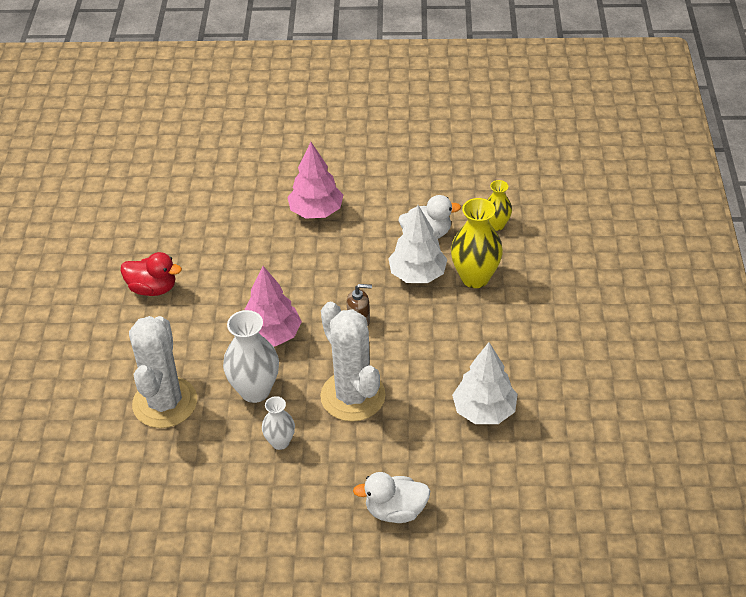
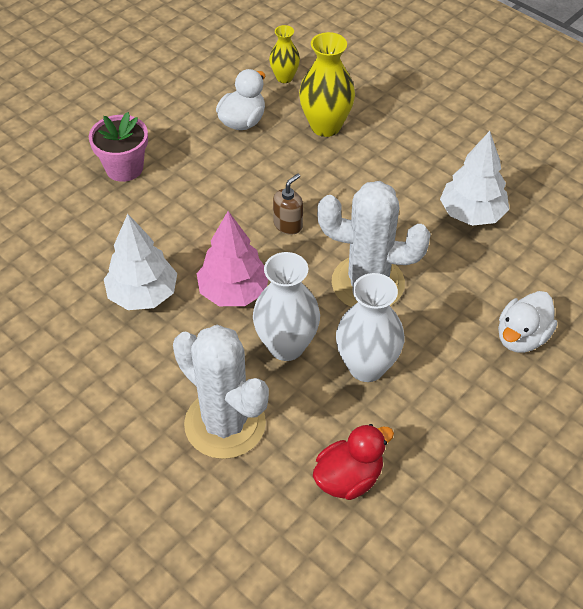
camera: 50 degrees left, 5 degrees up
red duck [121,252,182,296] -> red duck moved to [313,424,394,500]
white vase [262,396,295,450] -> white vase [336,273,404,382], size x1.72
pink tree [287,142,343,218] -> pink flower pot [89,112,148,182]
white tree [388,205,447,283] -> white tree moved to [104,214,177,310]

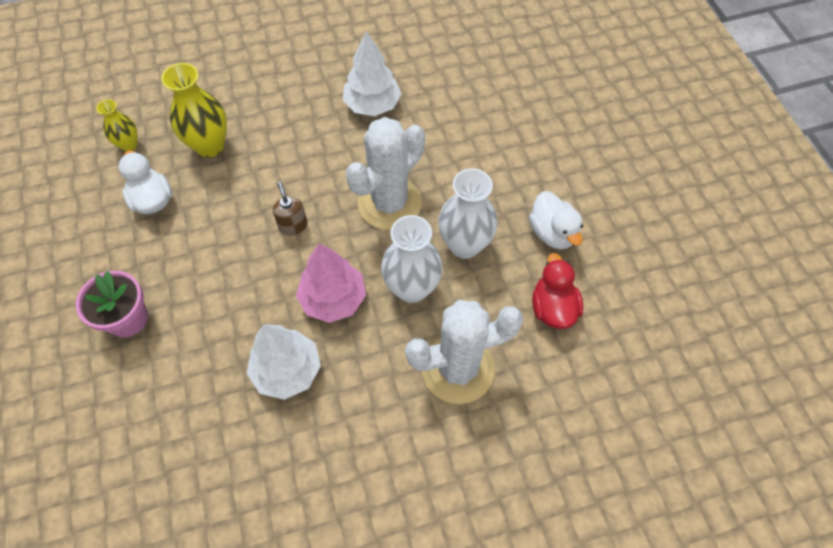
camera: 60 degrees left, 10 degrees up
white duck [498,291,557,353] -> white duck moved to [529,191,583,249]

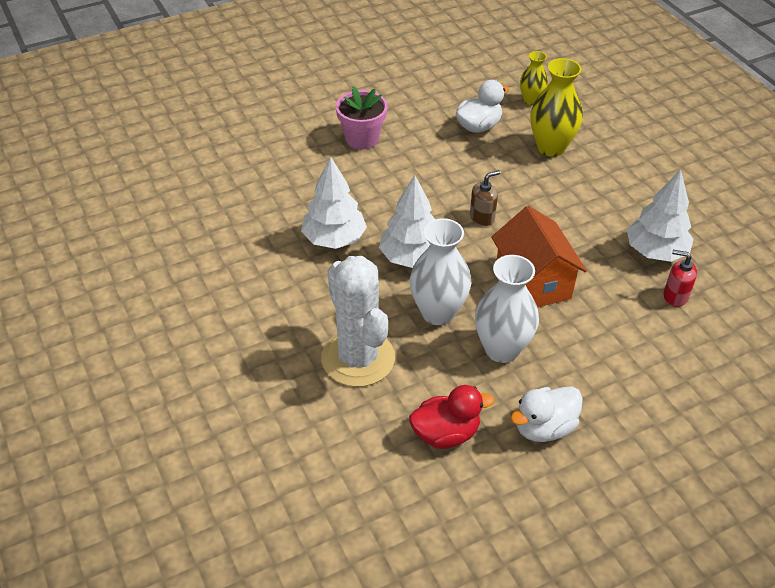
camera: 80 degrees right, 15 degrees down
pink tree [296,243,366,323] -> white tree [379,175,435,268]
white cactus [346,117,425,230] -> orange house [491,206,587,307]
none -> red soap dispenser [663,250,697,307]

